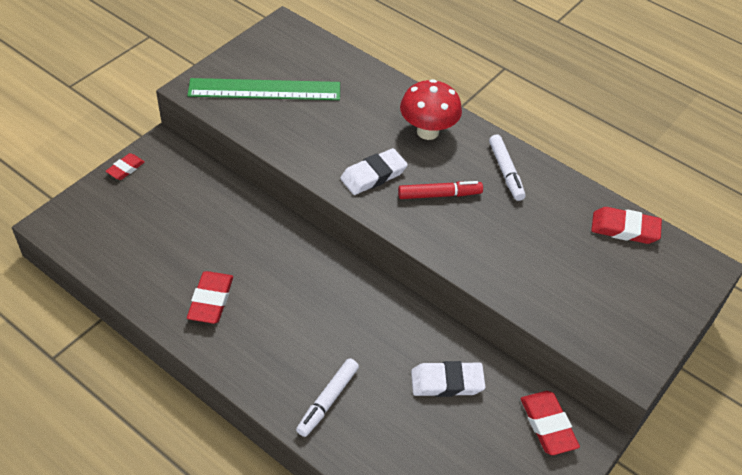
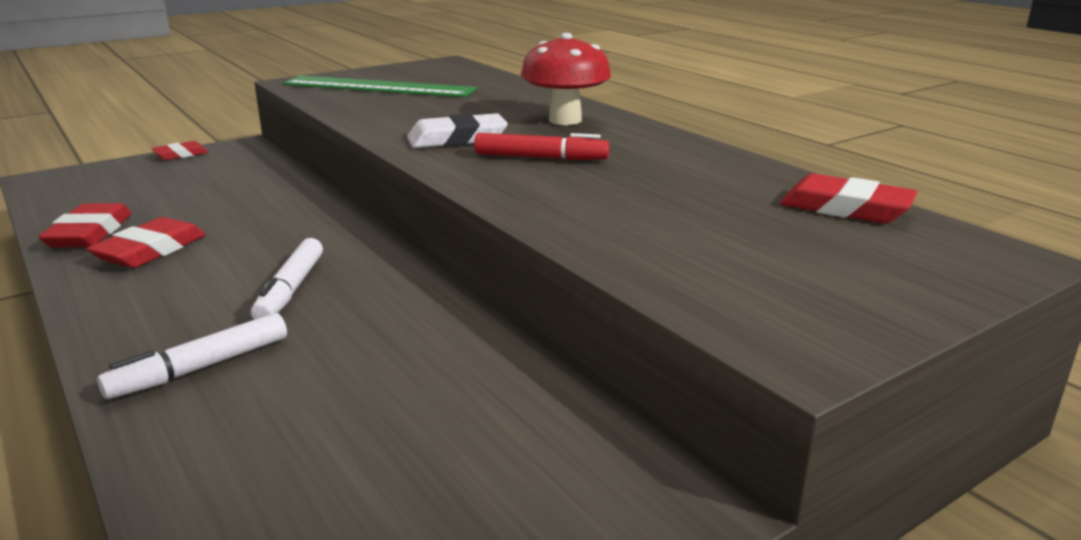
camera: 20 degrees right, 25 degrees down
white eraser [411,361,486,397] -> none
white marker [489,135,525,201] -> white marker moved to [251,238,323,320]
red eraser [520,391,580,455] -> red eraser moved to [38,203,132,247]

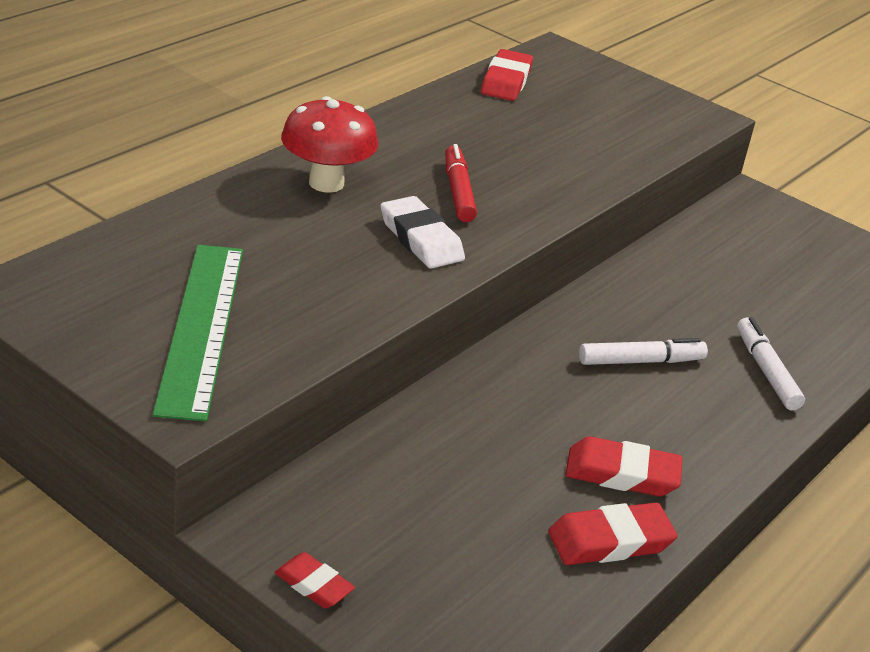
camera: 110 degrees left, 10 degrees up
white marker [97,313,287,399] -> white marker turned 135 degrees counterclockwise [737,317,805,411]

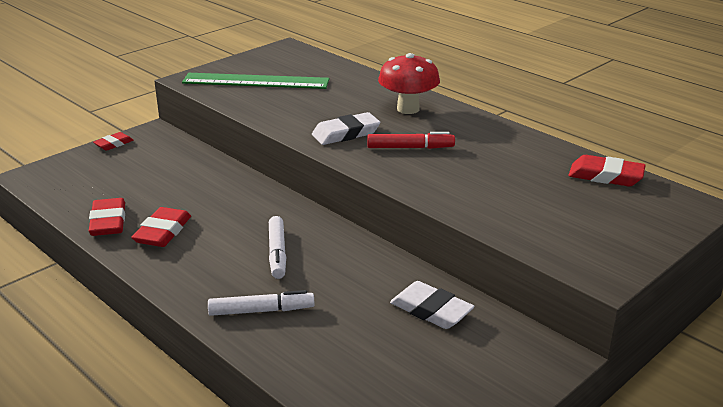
camera: 100 degrees right, 5 degrees down
none -> white eraser [390,281,475,329]

